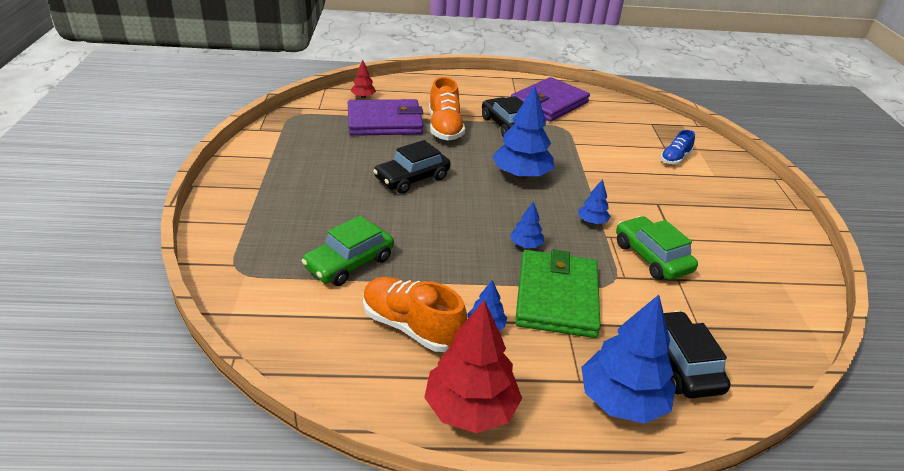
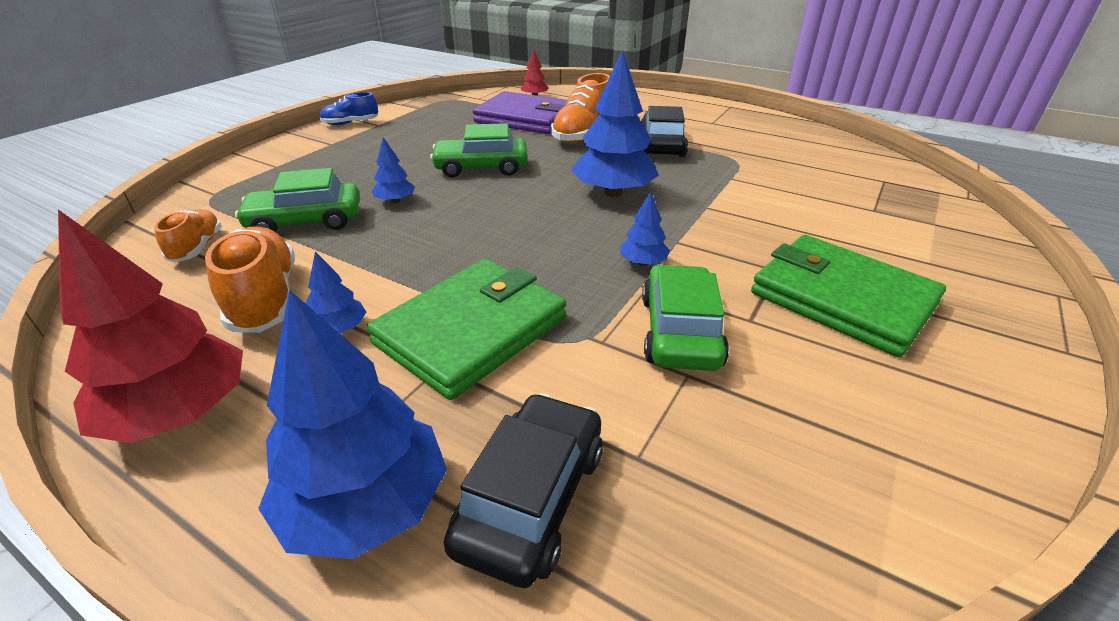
camera: 35 degrees right, 0 degrees up
black car [373,140,451,194] -> green car [430,123,527,178]
blue tree [510,201,544,248] -> blue tree moved to [372,137,415,203]
purple wallet [511,77,590,122] -> none
blue shoe [661,130,695,164] -> blue shoe moved to [319,92,378,125]
none -> orange shoe [154,209,222,262]
none -> green wallet [751,235,946,357]

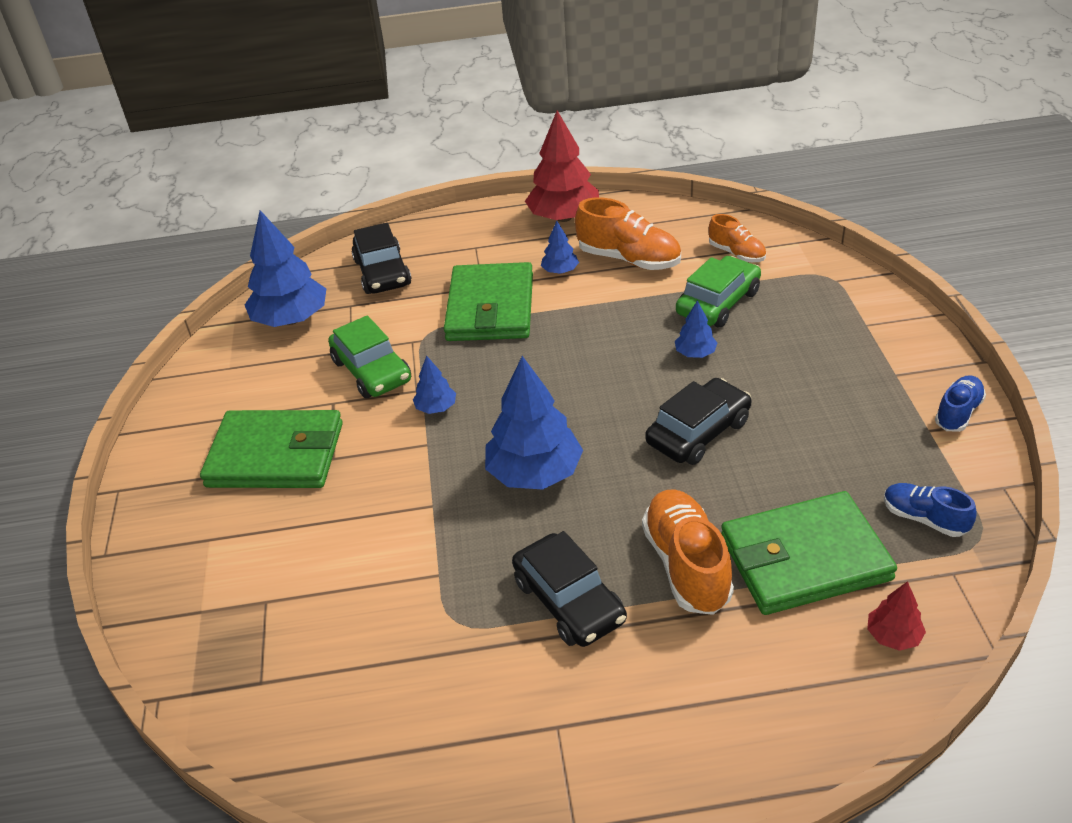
camera: 145 degrees right, 5 degrees up
blue tree [258,290,447,559] -> blue tree moved to [245,210,326,327]
green car [430,123,527,178] -> black car [645,378,751,465]
purple wallet [473,91,567,134] -> green wallet [721,491,897,615]
none -> blue shoe [884,483,977,537]

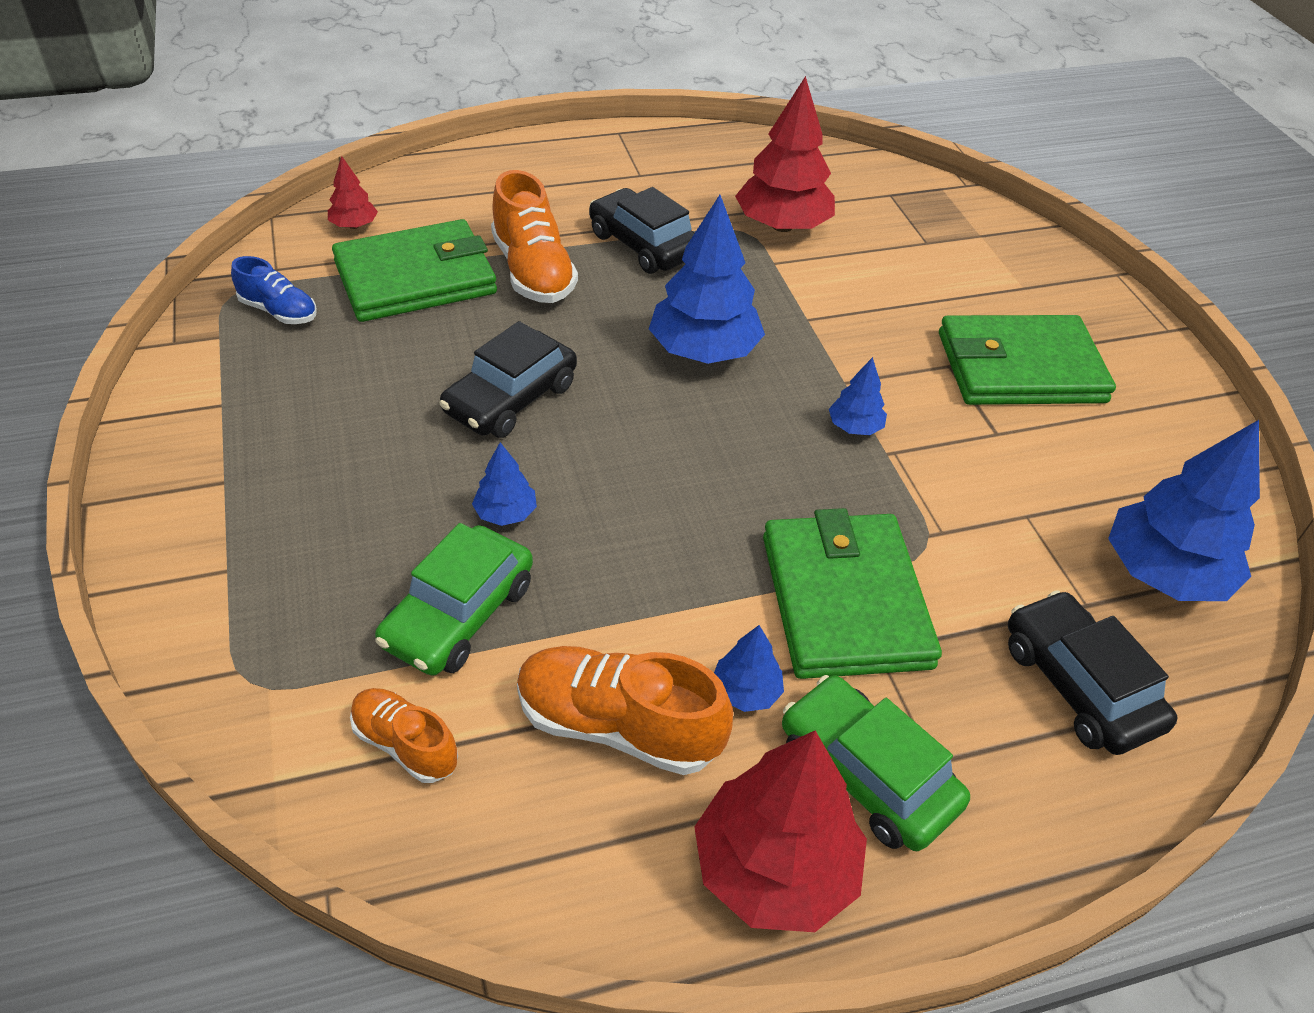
camera: 165 degrees right, 5 degrees up
green car [328,315,411,398] -> green car moved to [782,675,970,851]
blue shoe [935,375,986,432] -> none
none -> red tree [735,76,835,232]

